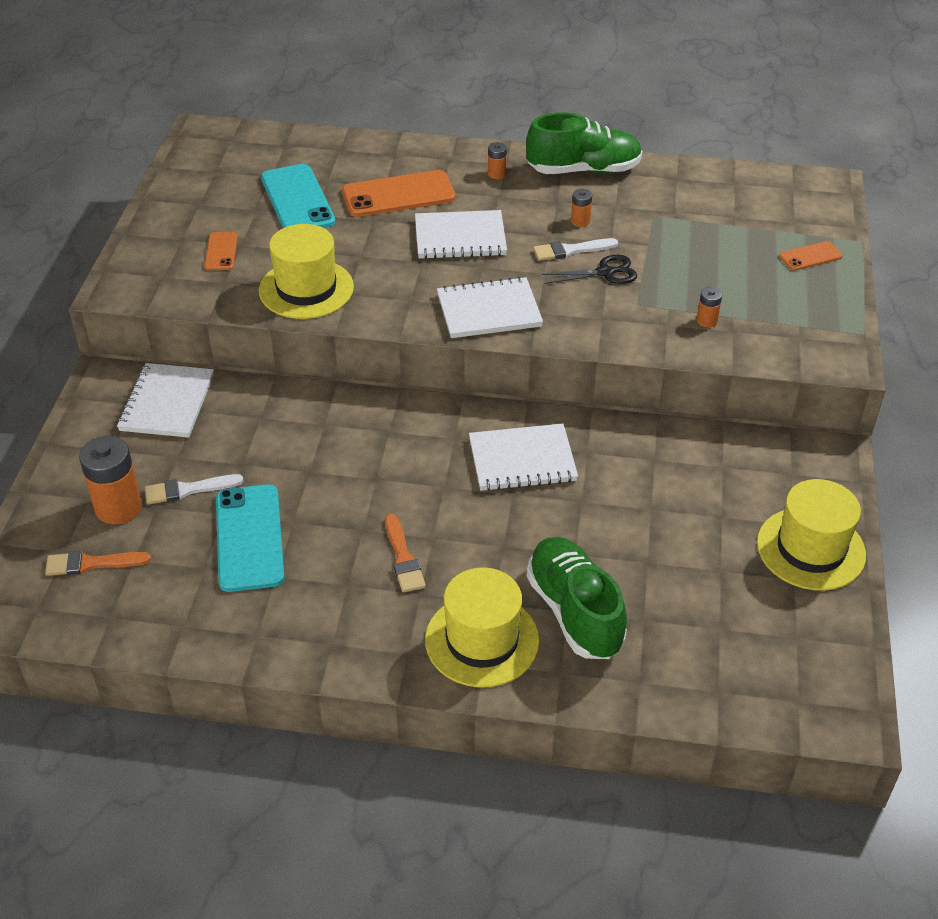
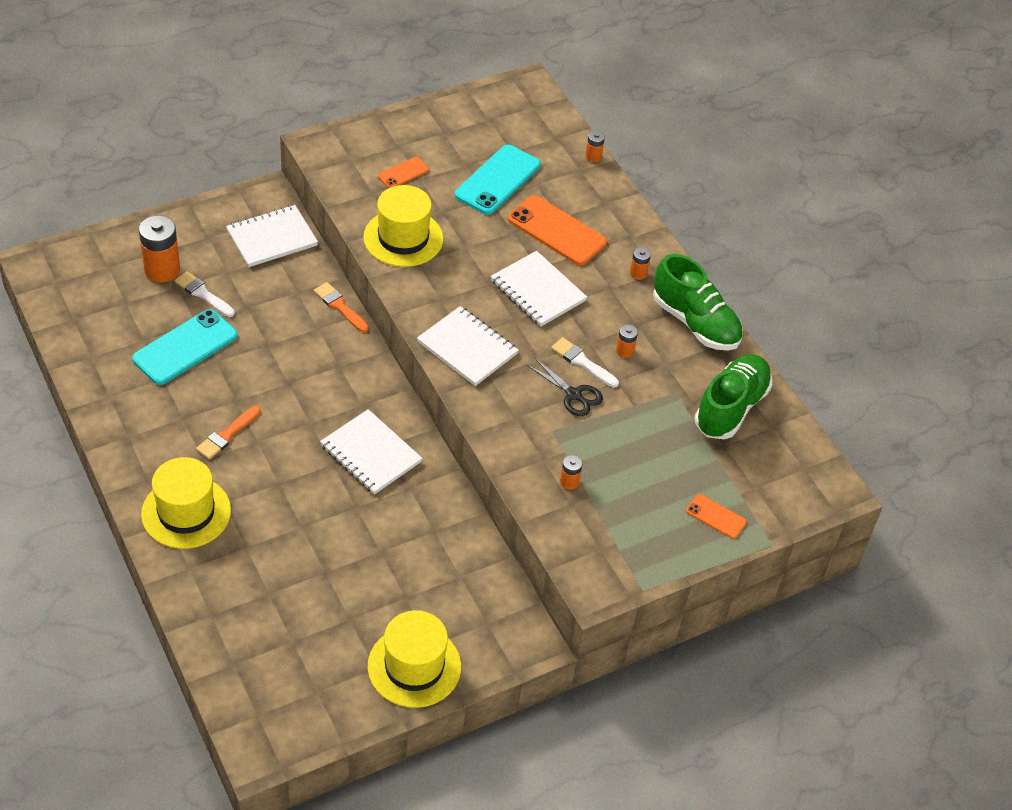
camera: 50 degrees right, 5 degrees up
orange brush [45,551,151,576] -> orange brush moved to [314,282,369,333]
green shoe [526,537,627,659] -> green shoe moved to [694,354,772,439]
none -> orange battery [586,131,605,162]

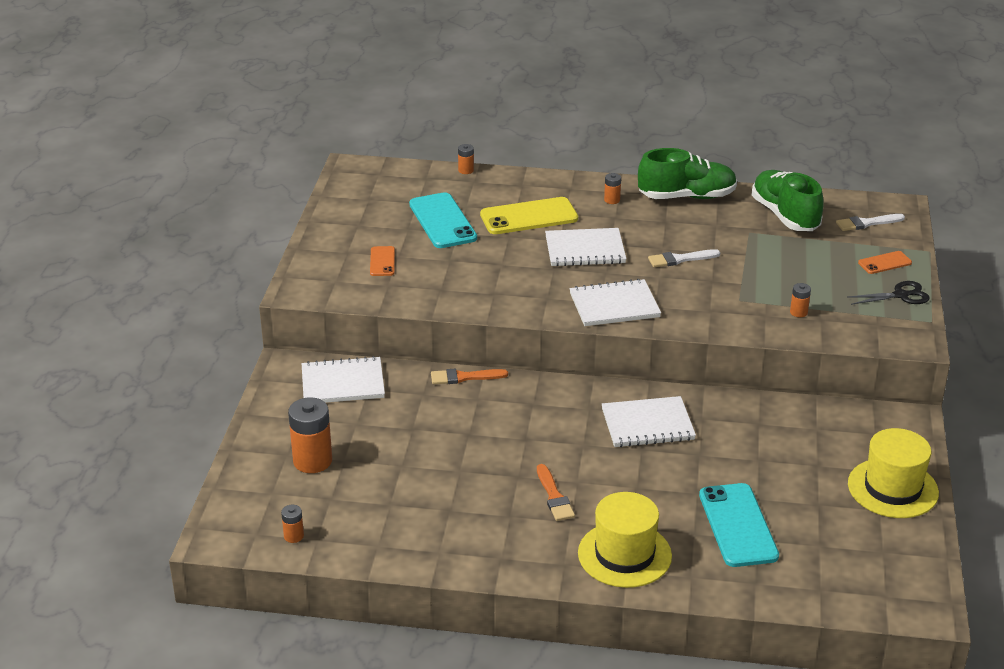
camera: 50 degrees left, 15 degrees down
turquoise phone [132,309,238,385] -> turquoise phone moved to [699,483,779,567]
white brush [175,271,235,317] -> white brush moved to [836,214,905,231]
white notebook [226,205,318,267] -> white notebook turned 75 degrees clockwise [302,356,385,403]
yellow hat [363,185,443,267] -> none
orange phone [508,195,607,265] -> yellow phone [480,197,578,234]
black scissors [527,358,603,416] -> black scissors moved to [848,281,930,305]
orange battery [616,325,638,358] -> orange battery moved to [281,505,304,543]

